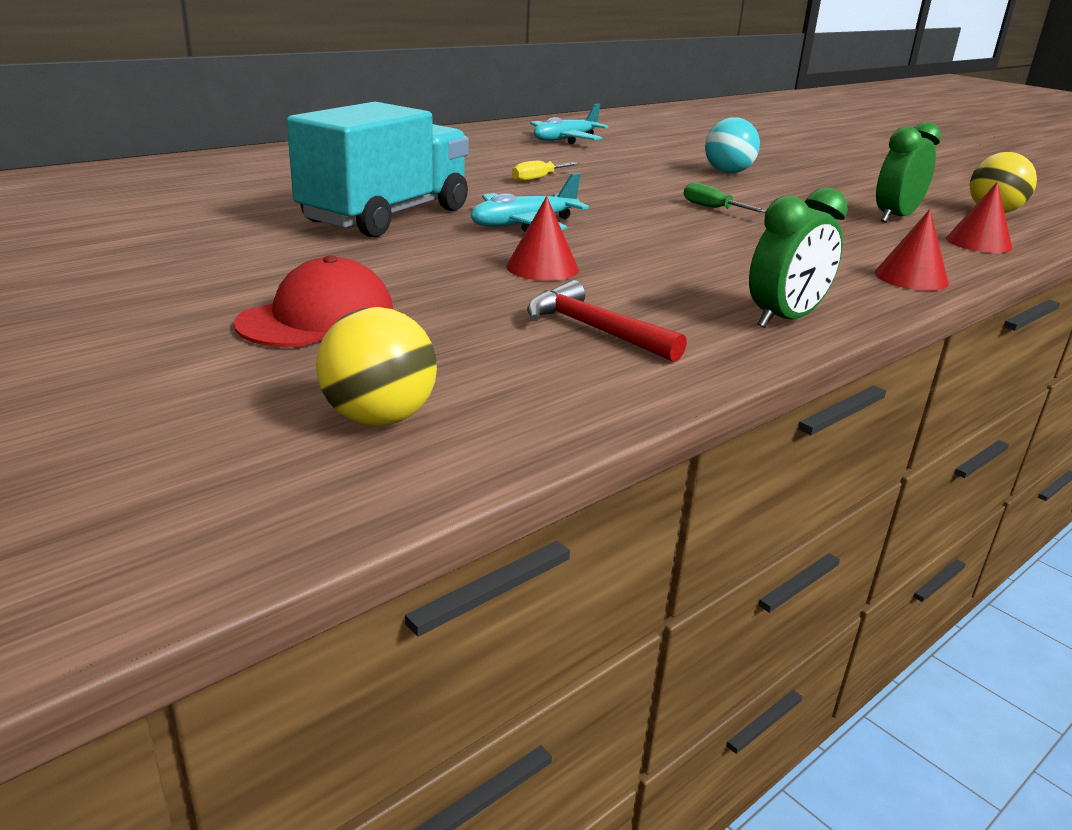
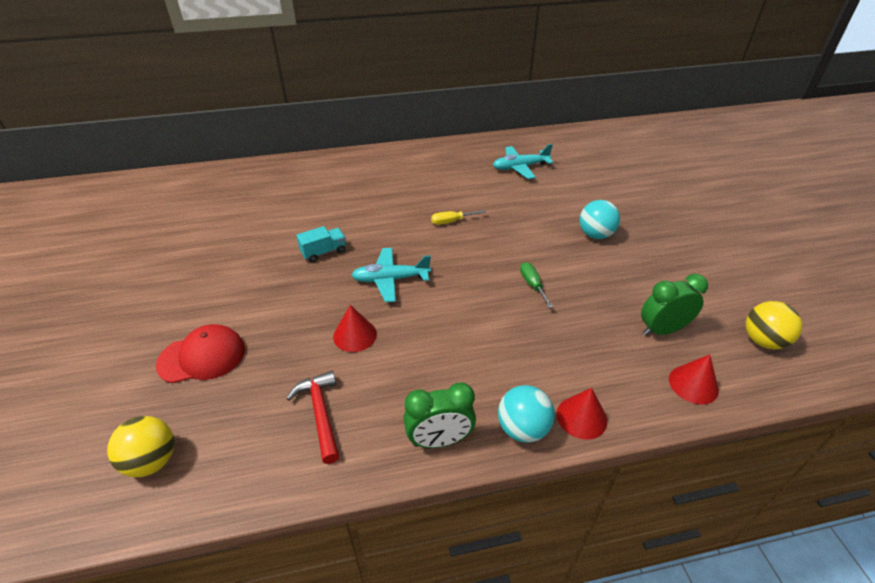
camera: 30 degrees right, 15 degrees up
turquoise truck [287,102,469,237] -> turquoise truck [296,226,346,263], size x0.42
none -> turquoise ball [498,385,555,443]

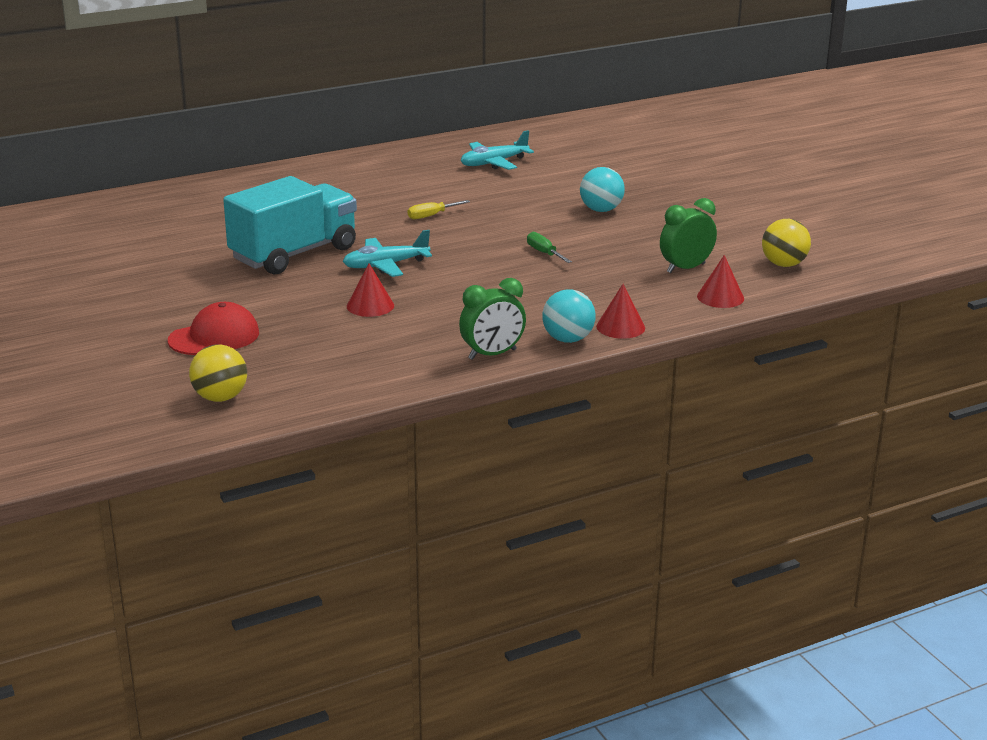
camera: 15 degrees left, 15 degrees down
red hammer [286,371,339,464] -> none
turquoise truck [296,226,346,263] -> turquoise truck [223,176,357,274], size x2.40

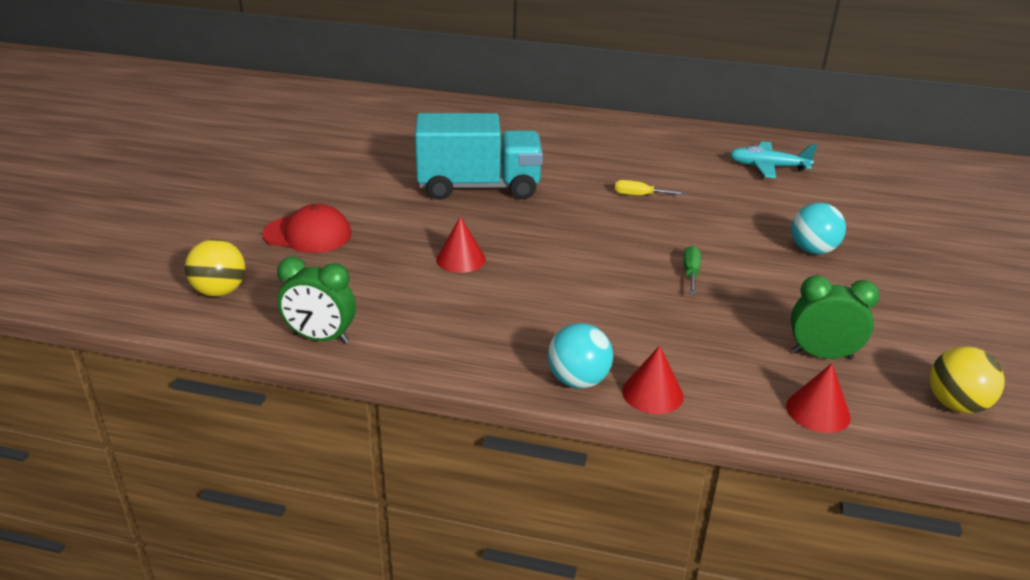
camera: 40 degrees right, 5 degrees up
turquoise plane [343,230,432,277] -> none
green clock [459,278,526,360] -> green clock moved to [277,257,356,343]

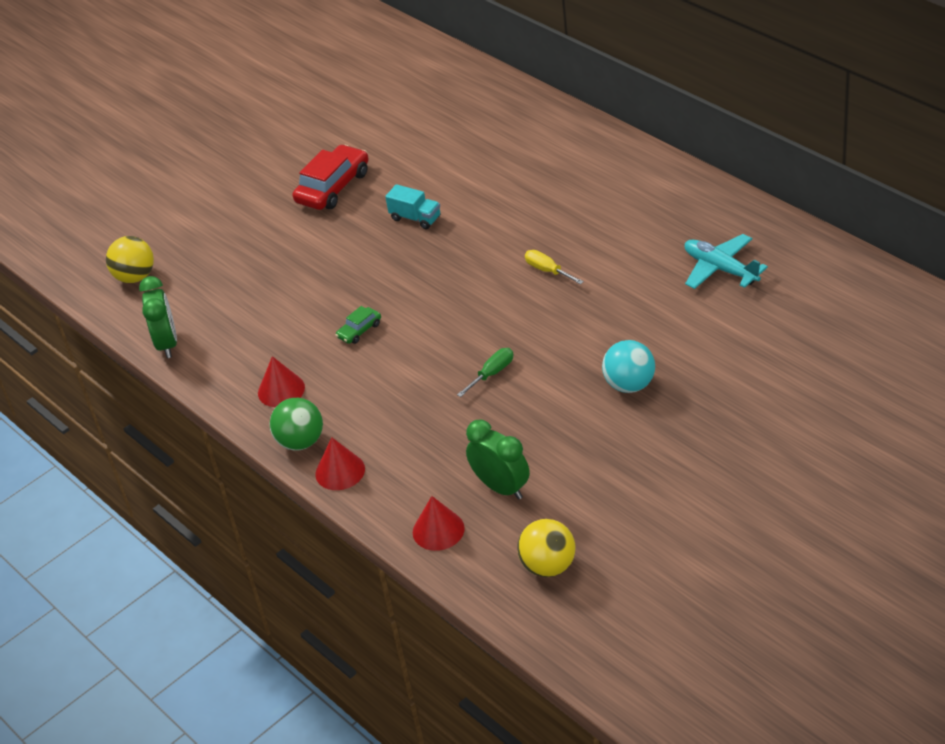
camera: 40 degrees right, 10 degrees up
red cap [262,204,352,253] -> none
green clock [277,257,356,343] -> green clock turned 150 degrees counterclockwise [139,276,177,358]
turquoise truck [415,113,543,200] -> turquoise truck [385,184,440,230], size x0.42
red cone [436,216,486,273] -> red cone moved to [258,356,305,407]
turquoise ball [548,323,613,388] -> green ball [270,398,323,451]
none -> red car [292,145,369,210]
none -> green car [336,306,381,344]

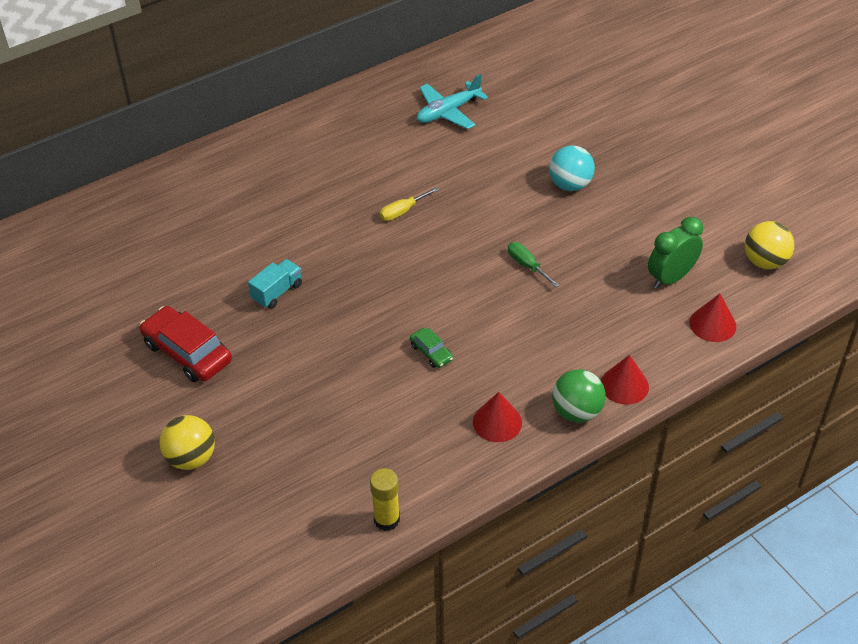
camera: 85 degrees left, 5 degrees up
yellow ball [106,236,154,283] -> yellow ball moved to [159,415,215,470]
green clock [139,276,177,358] -> yellow glue stick [370,468,400,531]

